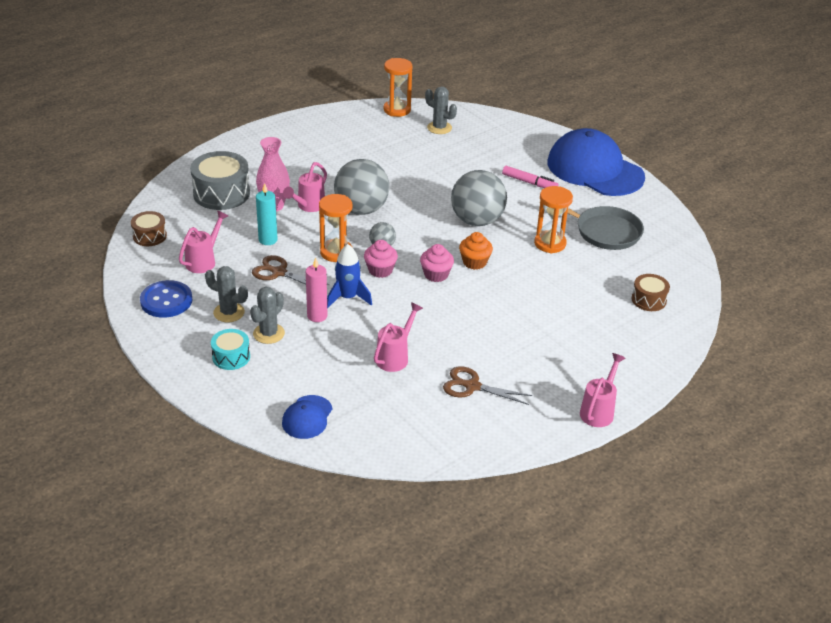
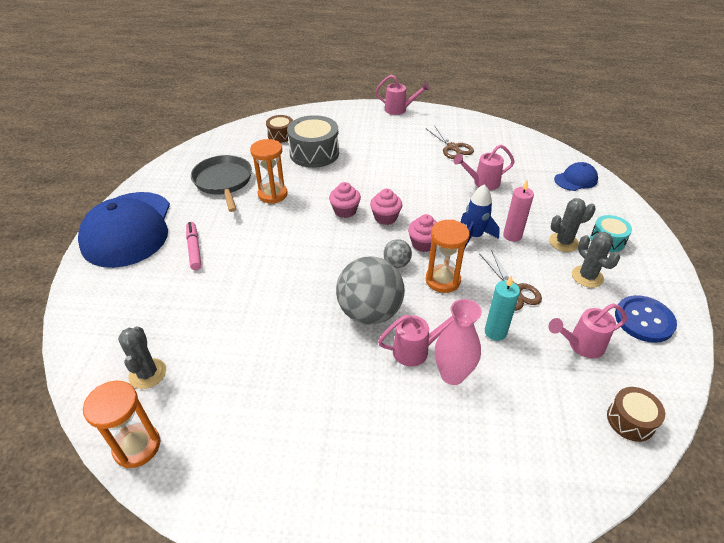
camera: 135 degrees left, 5 degrees up
grey drum [190,151,250,210] -> grey drum moved to [287,115,339,168]
grey ball [451,170,507,226] -> none
orange cupcake [459,232,493,270] -> pink cupcake [329,182,361,218]
pink watering can [580,353,626,427] -> pink watering can turned 150 degrees counterclockwise [375,75,430,115]

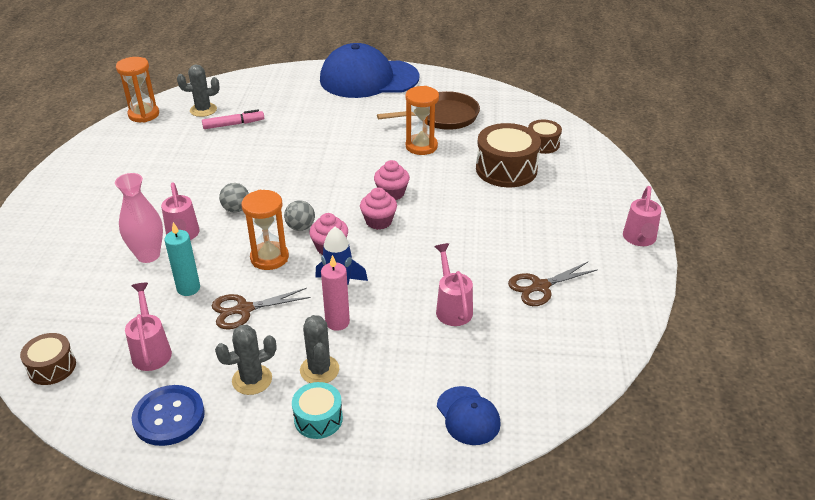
camera: 90 degrees right, 5 degrees down
pink marker [186,222,202,270] -> pink marker moved to [202,110,264,129]
grey pan [191,155,252,212] -> brown pan [377,91,480,130]
grey drum [287,115,339,168] -> brown drum [476,123,541,187]
grey ball [336,256,405,325] -> grey ball [219,183,249,213], size x0.47

